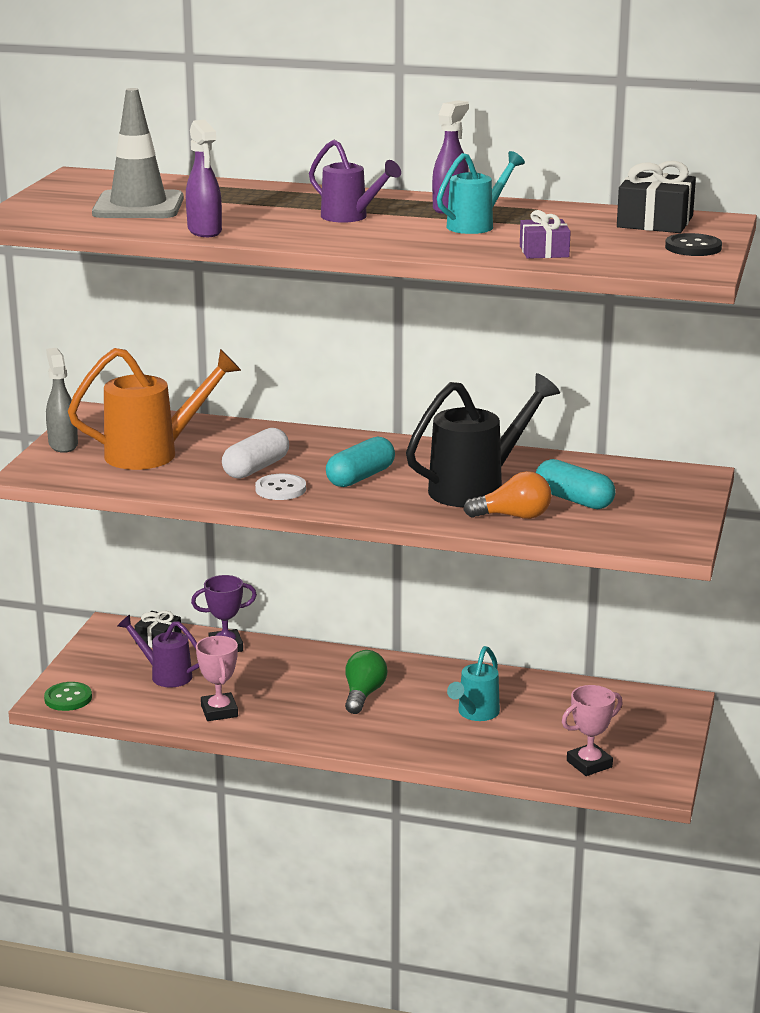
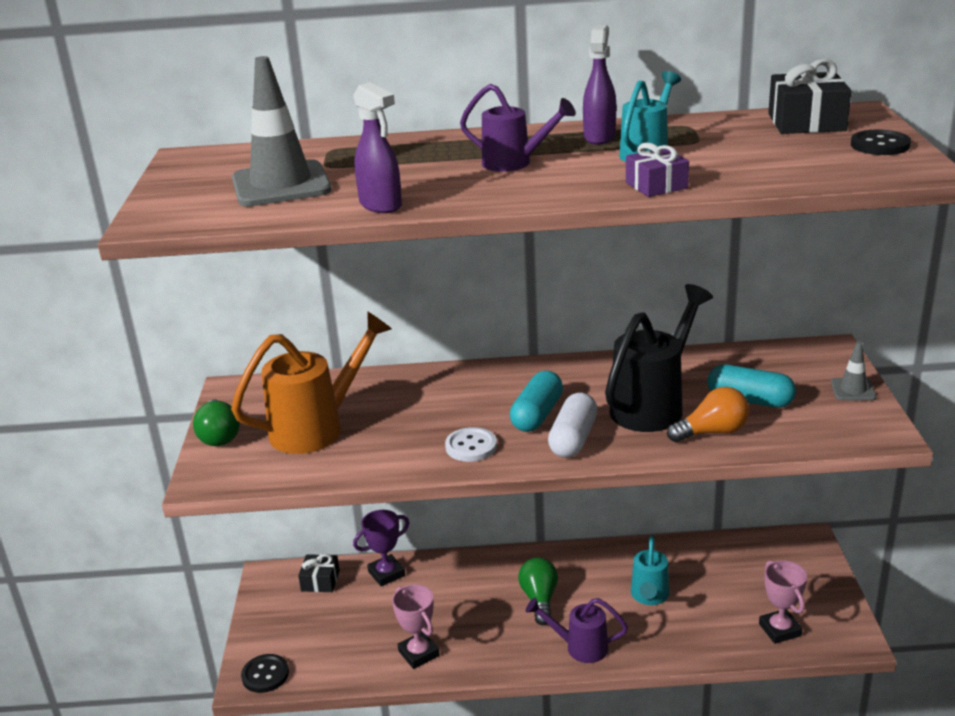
camera: 15 degrees left, 5 degrees up
green button [44,682,92,711] -> black button [241,654,289,693]
grey spray bottle [46,348,78,453] -> green light bulb [193,399,240,446]
purple watering can [117,615,199,688] -> purple watering can moved to [526,597,628,663]
white capsule [222,428,289,479] -> white capsule moved to [548,393,598,458]
purple gift [520,210,571,259] -> purple gift moved to [626,143,689,197]
pink trophy [562,685,623,776] -> pink trophy turned 60 degrees counterclockwise [759,560,807,644]
none -> grey traffic cone [831,341,876,401]

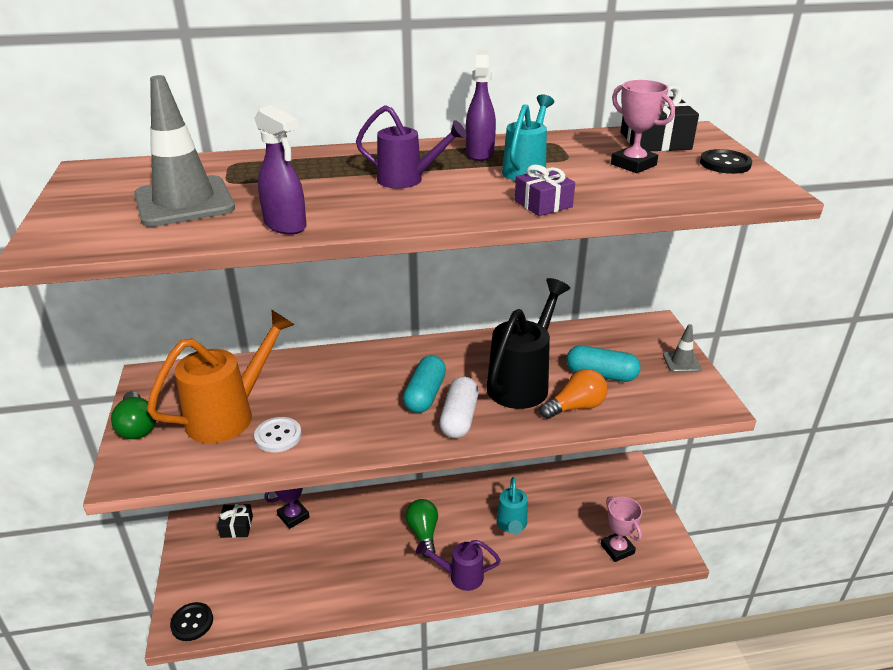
camera: 10 degrees left, 5 degrees up
pink trophy [392,584,440,669] -> pink trophy moved to [611,80,675,173]
white button [445,427,497,462] -> white button moved to [254,417,302,452]

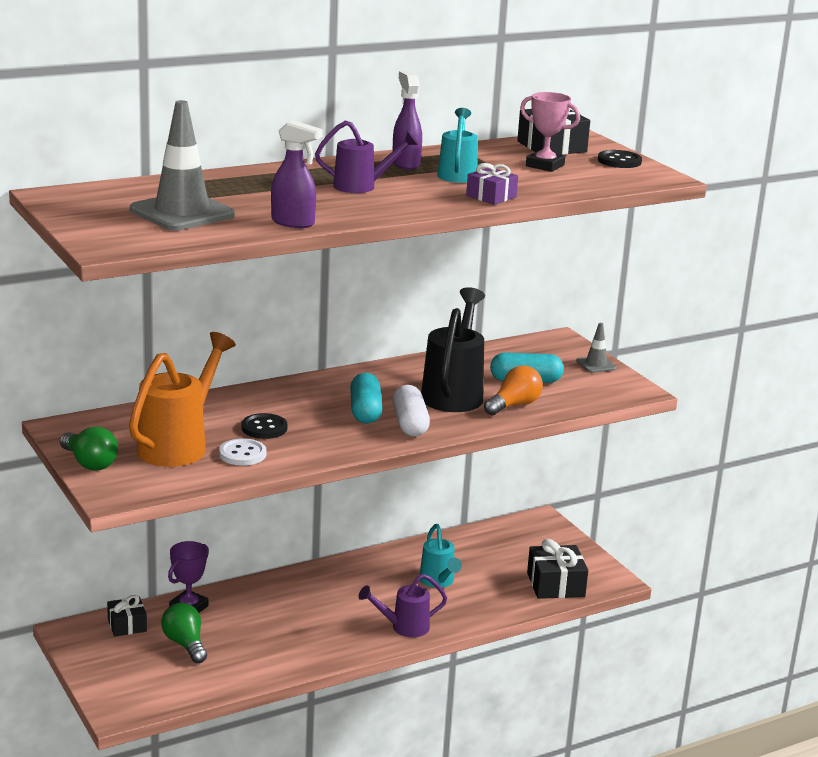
camera: 20 degrees left, 10 degrees down
black button [170,602,213,641] -> black button moved to [242,413,287,439]
green light bulb [406,499,438,558] -> green light bulb moved to [161,602,207,663]
pink trophy [601,496,642,562] -> black gift [527,539,588,599]

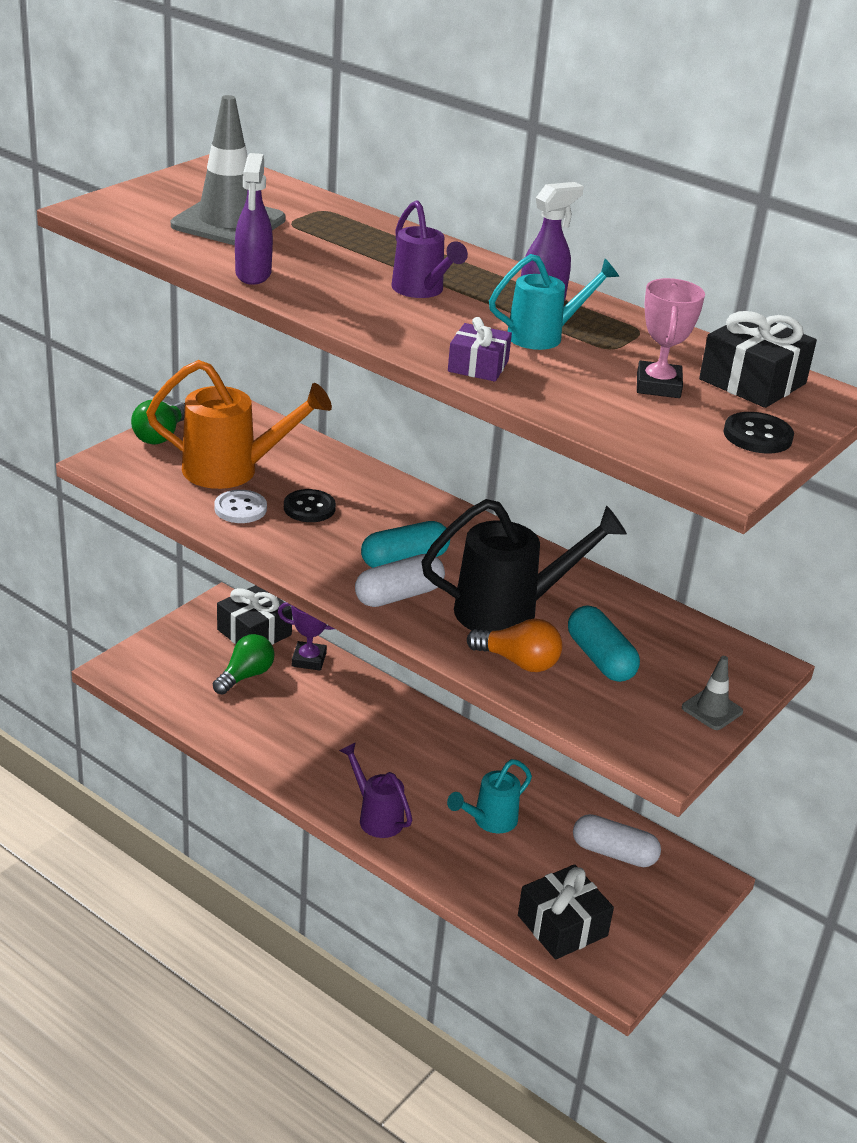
camera: 65 degrees right, 10 degrees up
black gift [107,595,147,637] -> black gift [217,585,292,645], size x1.59
none -> white capsule [573,814,661,867]

